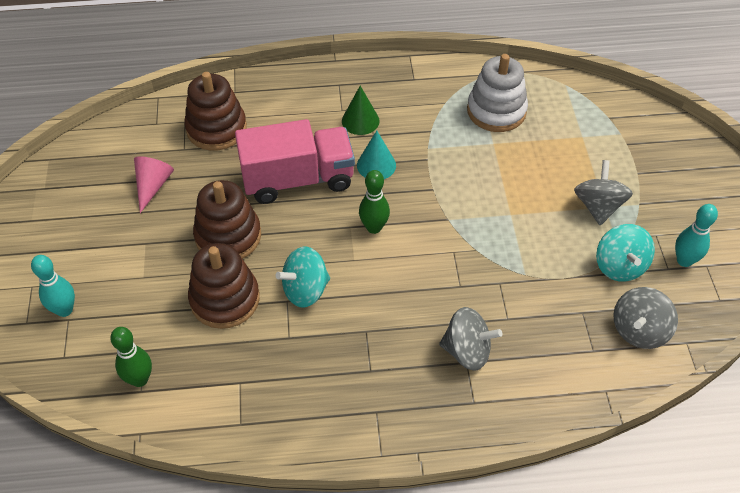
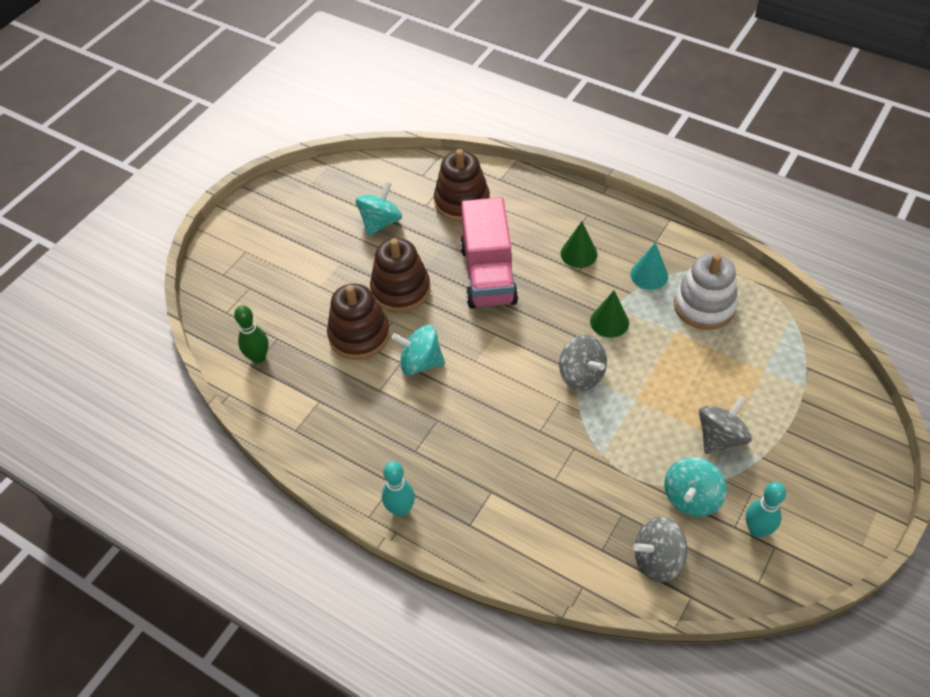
camera: 40 degrees right, 0 degrees up
turquoise bowling pin [31,255,75,317] -> turquoise bowling pin moved to [382,461,415,517]
pink cone [134,156,174,213] -> turquoise spinning top [356,182,402,236]
pink truck [235,119,355,204] -> pink truck turned 60 degrees clockwise [460,197,518,309]
turquoise cone [357,130,396,179] -> turquoise cone moved to [630,242,668,290]
green bowling pin [359,170,390,234] -> none
grey spinning top [439,307,502,371] -> grey spinning top moved to [559,335,607,391]
none -> green cone [590,291,629,338]

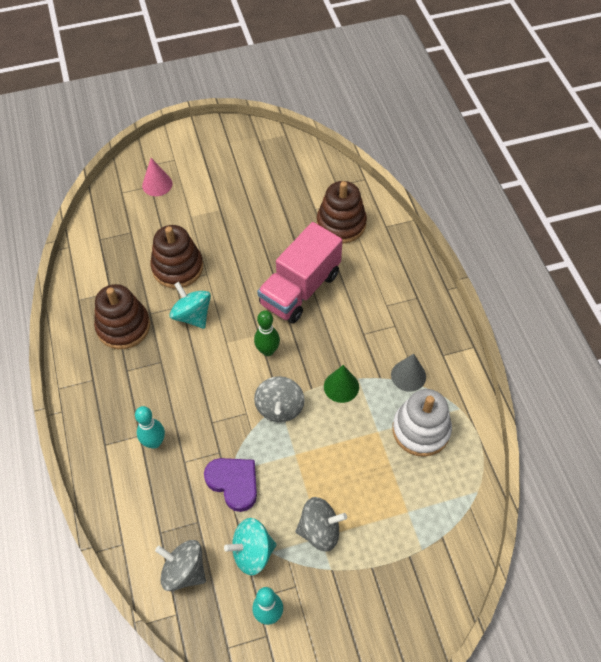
camera: 40 degrees right, 5 degrees up
green bowling pin [234,305,269,363] -> green bowling pin moved to [254,310,280,356]
turquoise spinning top [356,182,402,236] -> none
brown stacking toy [370,238,430,313] -> brown stacking toy moved to [94,284,150,349]
turquoise bowling pin [382,461,415,517] -> turquoise bowling pin moved to [135,406,165,449]
green cone [561,221,598,268] -> none
turquoise cone [630,242,668,290] -> grey cone [391,354,426,392]
none -> pink cone [142,158,173,196]
none -> purple heart [204,458,257,512]

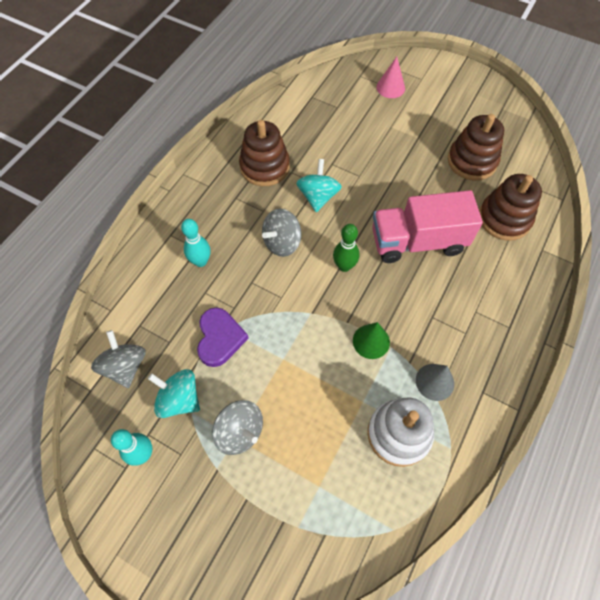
camera: 45 degrees right, 5 degrees up
brown stacking toy [151,225,203,288] -> brown stacking toy moved to [448,114,504,180]
grey spinning top [254,376,305,422] -> grey spinning top moved to [262,208,301,257]

